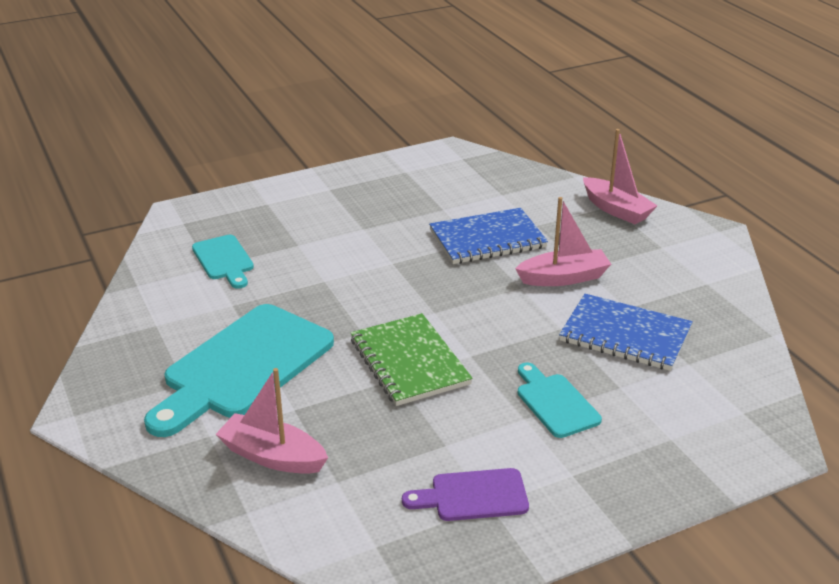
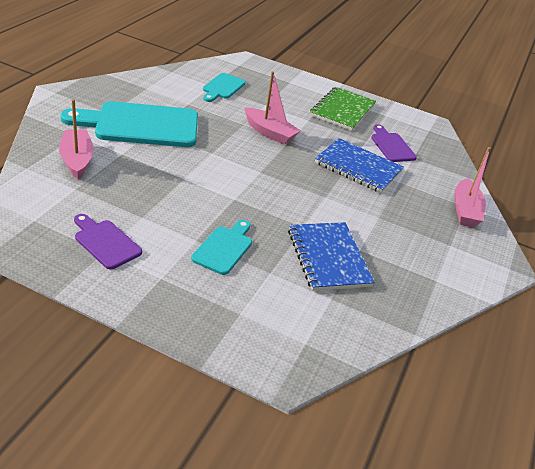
camera: 45 degrees right, 5 degrees up
green notebook [350,313,473,406] -> green notebook moved to [310,87,376,131]
pink boat [515,197,611,286] -> pink boat moved to [244,71,300,145]
none -> purple cutting board [371,124,417,162]

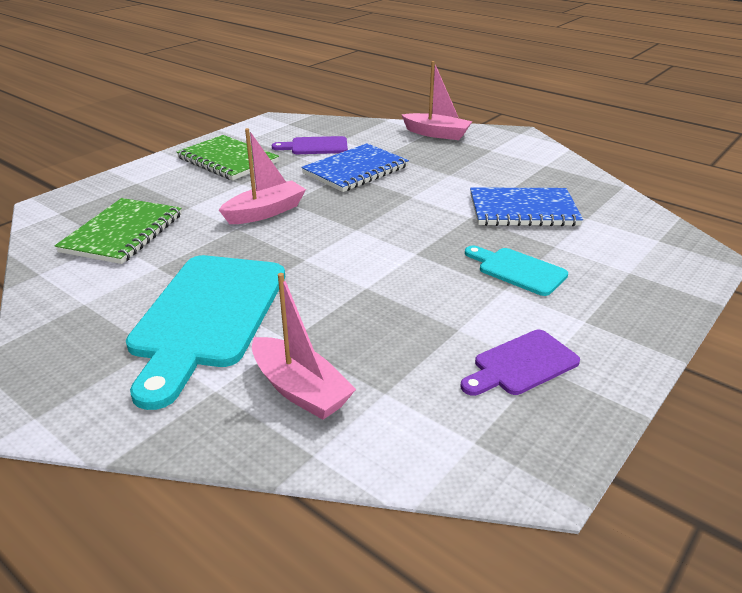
camera: 70 degrees left, 5 degrees down
pink boat [59,99,94,179] -> pink boat turned 135 degrees counterclockwise [252,273,356,420]
turquoise cutting board [203,73,246,102] -> green notebook [55,198,182,264]

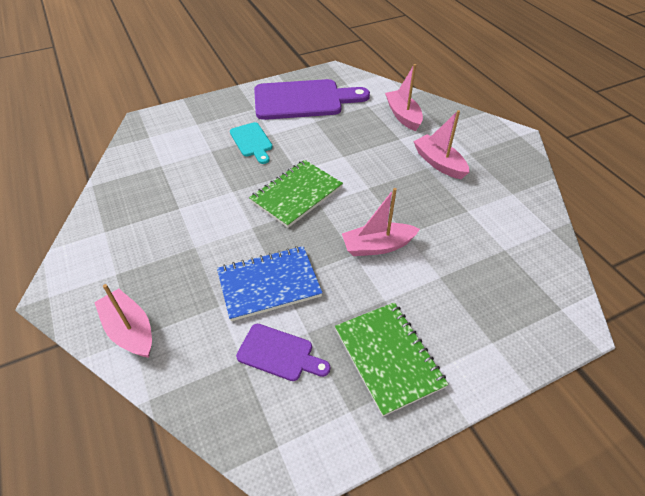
camera: 155 degrees left, 15 degrees up
green notebook [55,198,182,264] -> green notebook moved to [249,160,343,228]
turquoise cutting board [126,255,285,410] -> pink boat [413,110,469,179]
purple cutting board [461,330,580,396] -> purple cutting board [254,79,370,120], size x1.98
blue notebook [470,187,583,226] -> none

